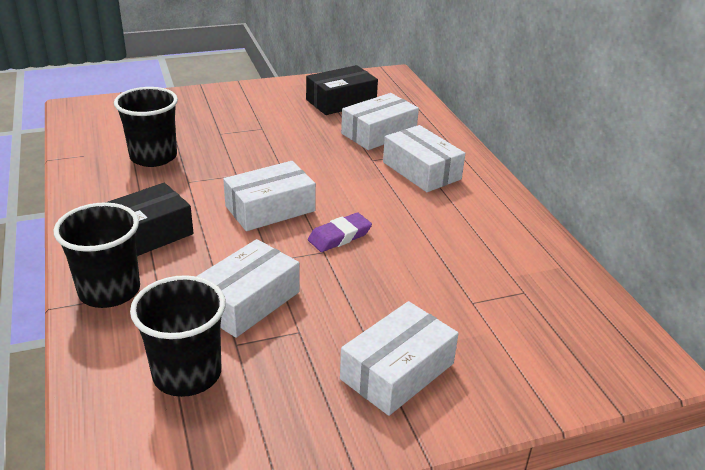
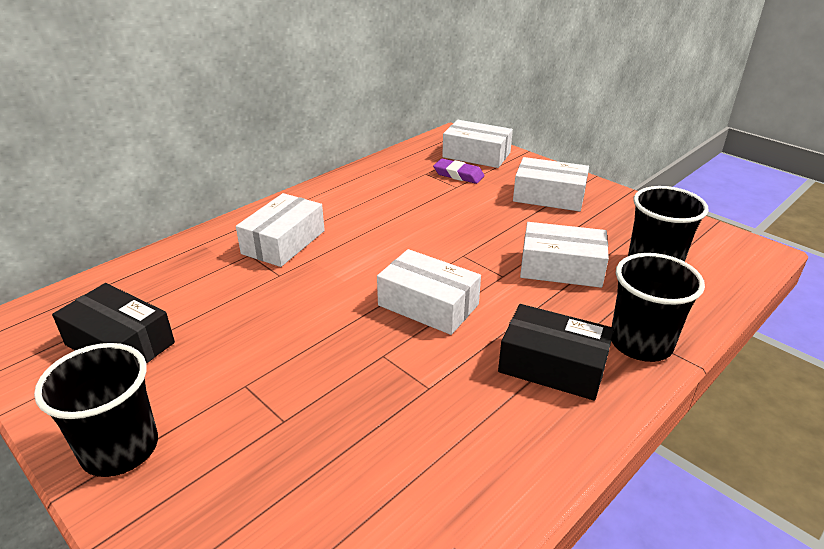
camera: 115 degrees left, 0 degrees up
black cup [114,87,178,167] -> black cup moved to [34,343,158,477]
purple eraser [308,213,372,252] -> purple eraser moved to [433,158,484,184]
white box [341,93,419,150] -> white box moved to [442,120,513,168]

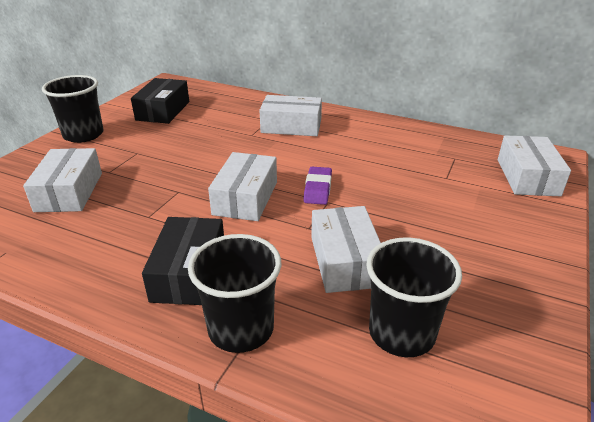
camera: 70 degrees right, 0 degrees up
purple eraser [433,158,484,184] -> purple eraser moved to [303,167,332,205]
white box [513,157,589,212] -> white box moved to [23,148,102,212]

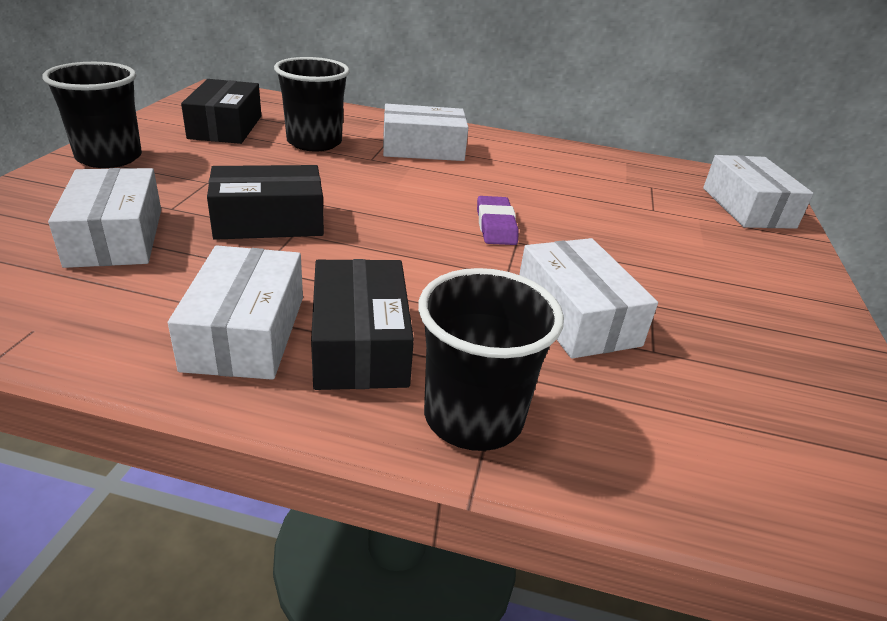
camera: 15 degrees left, 0 degrees up
white box [208,152,277,221] -> white box moved to [168,245,303,380]
black cup [366,237,462,357] -> black cup moved to [274,57,350,151]
none -> black box [207,165,324,240]

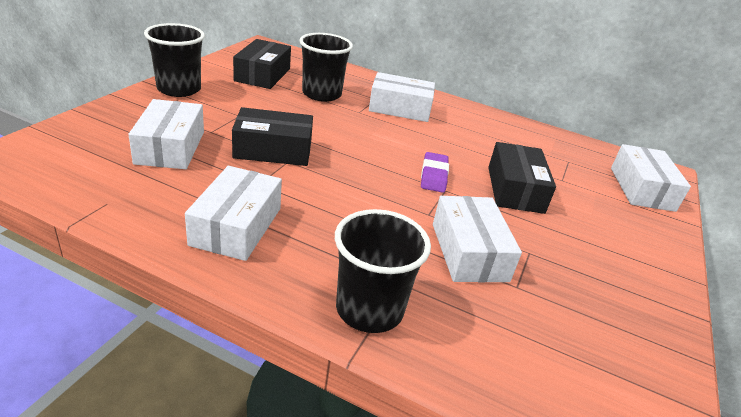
camera: 10 degrees right, 0 degrees up
black box [311,259,414,390] -> black box moved to [488,142,556,214]

